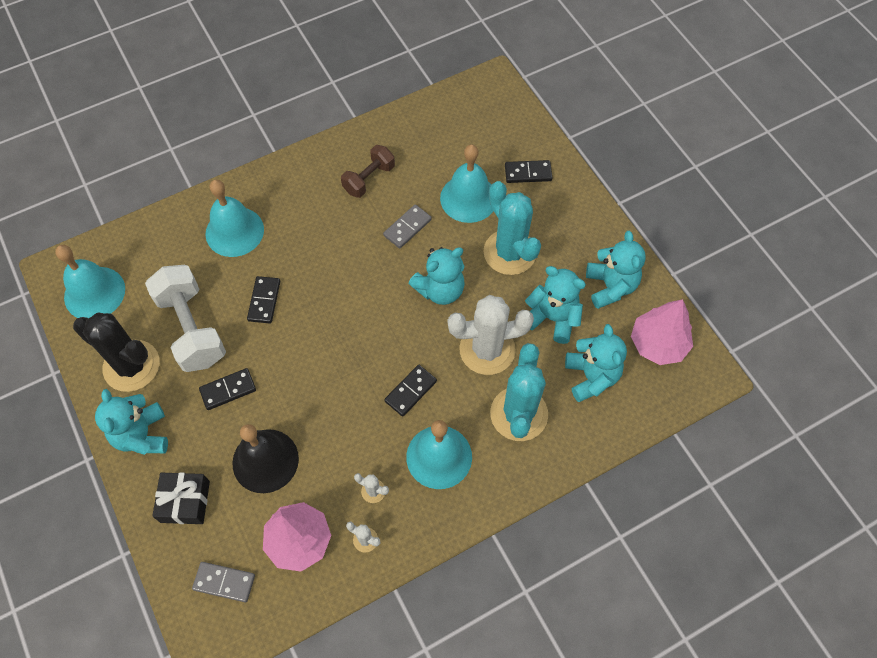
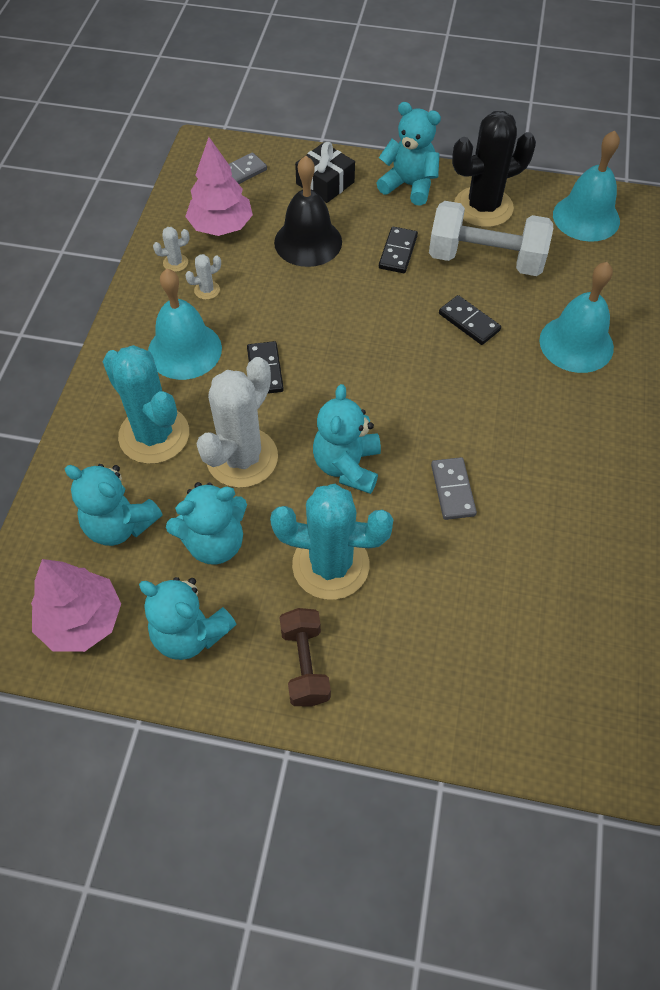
camera: 130 degrees right, 5 degrees down
brown dumbbell [341,145,395,198] -> brown dumbbell moved to [279,608,331,707]
turquoise bell [440,144,493,223] -> none
black domino [505,160,552,183] -> none

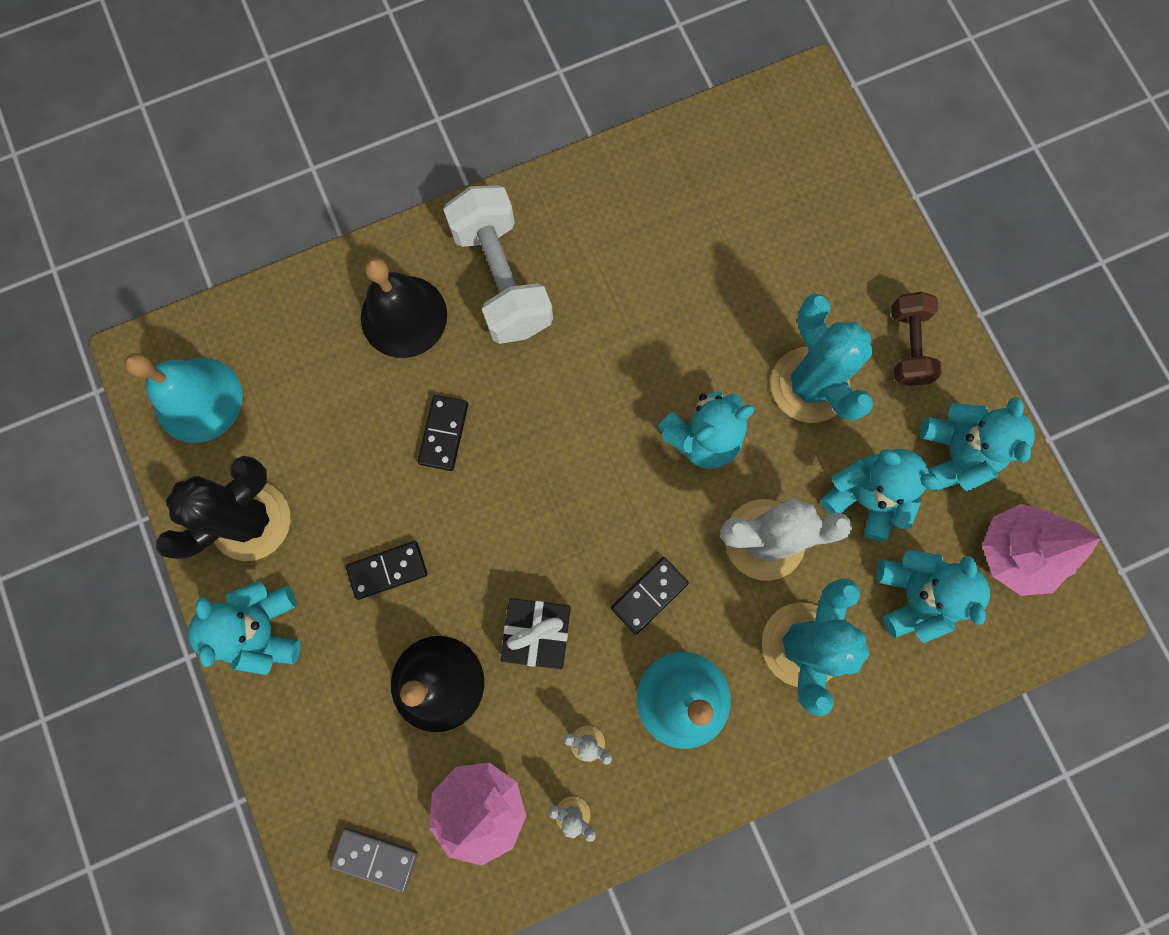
camera: 125 degrees left, 20 degrees up
brown dumbbell [279,608,331,707] -> brown dumbbell turned 45 degrees counterclockwise [891,292,942,386]
black gift [295,142,355,203] -> black gift moved to [501,598,571,669]
white dumbbell [429,201,553,276] -> white dumbbell moved to [443,185,553,344]
grey domino [431,457,477,520] -> none
black cactus [452,111,536,227] -> black cactus turned 75 degrees counterclockwise [156,456,290,561]
turquoise bell [539,262,614,373] -> black bell [361,257,447,358]

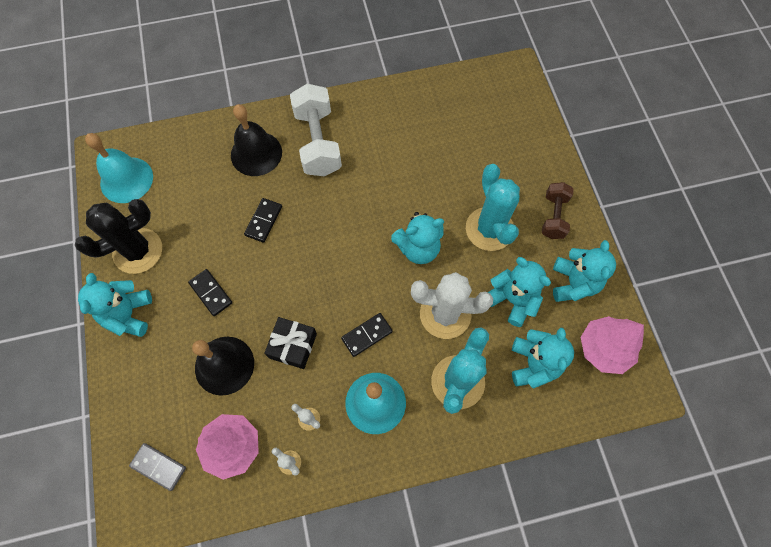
camera: 10 degrees right, 10 degrees down
black domino [346,541,427,600] -> black domino turned 60 degrees clockwise [188,269,232,316]

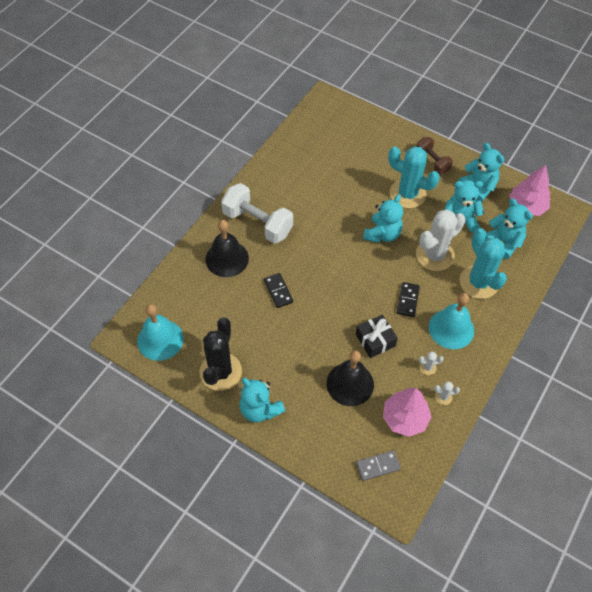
camera: 45 degrees left, 10 degrees down
black domino [188,269,232,316] -> none

